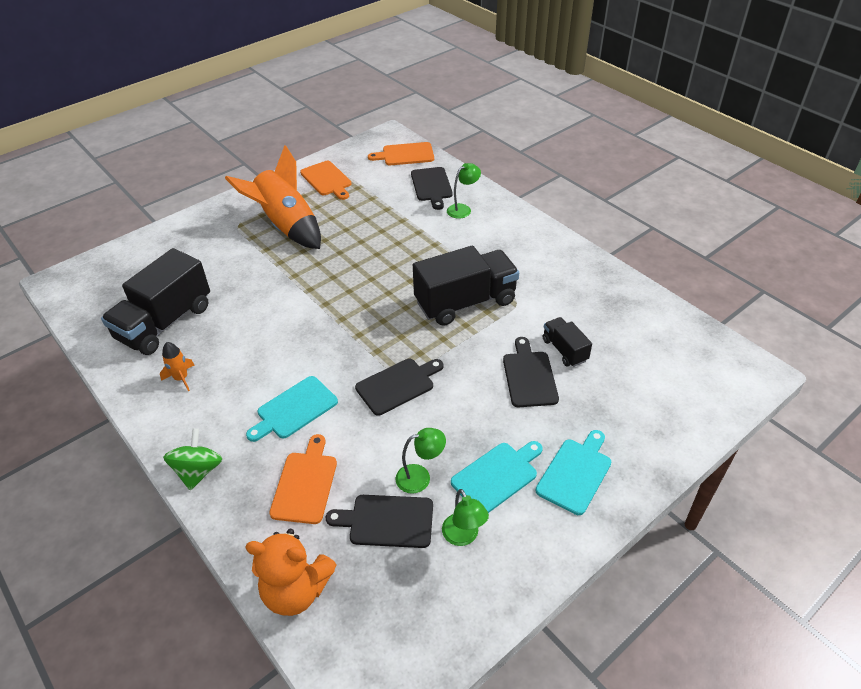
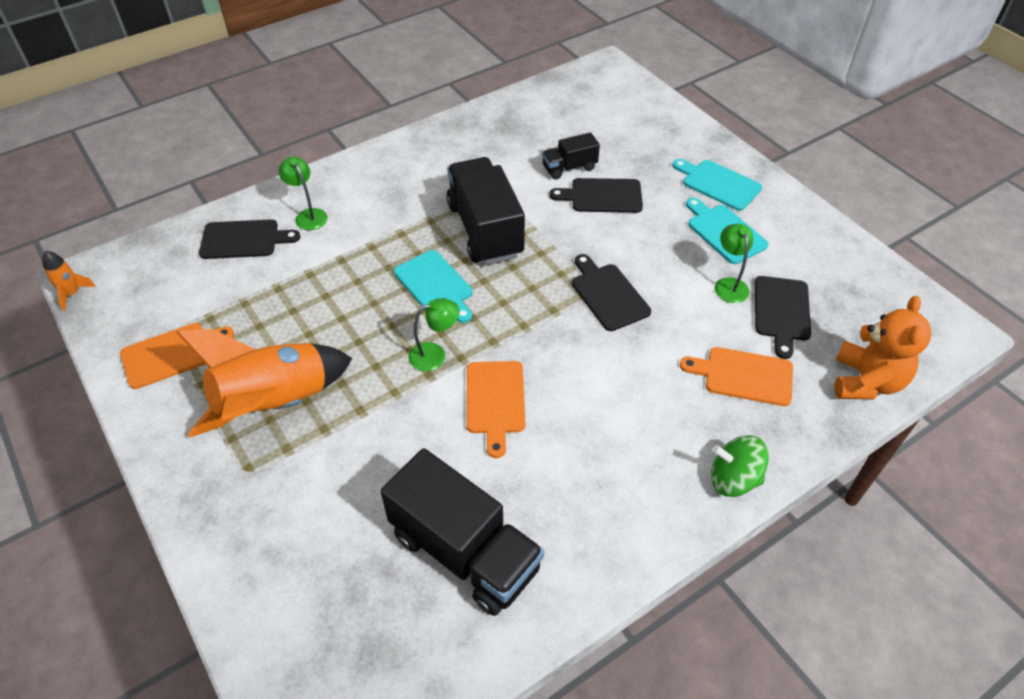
camera: 85 degrees left, 5 degrees up
orange rocket [160,342,195,391] -> orange rocket moved to [43,251,96,311]
turquoise cutting board [246,376,338,442] -> turquoise cutting board moved to [394,250,473,323]
orange cutting board [368,142,434,165] -> orange cutting board moved to [466,361,525,458]
green lamp [442,489,489,546] -> green lamp moved to [408,298,459,371]

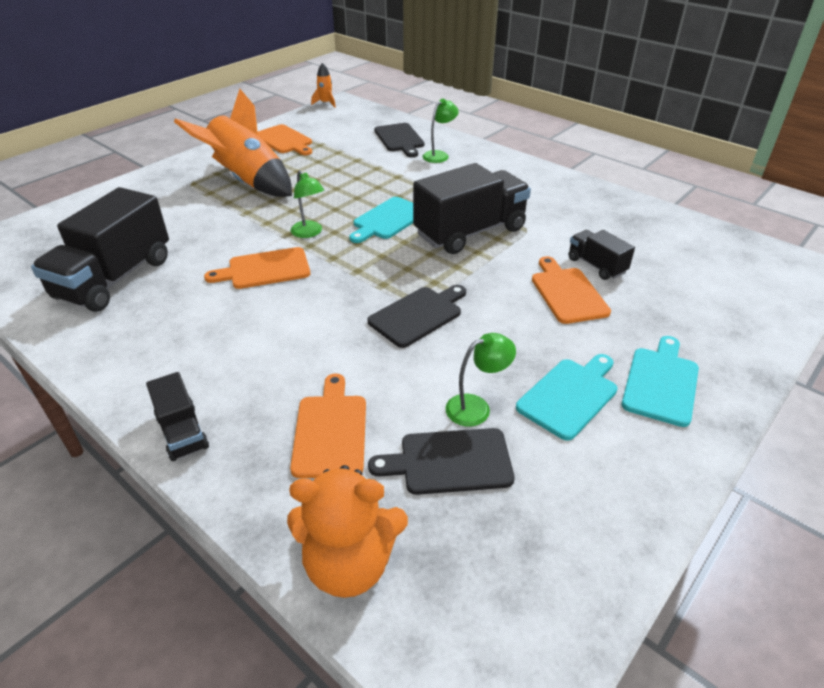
camera: 75 degrees right, 10 degrees down
black cutting board [549,178,643,213] -> orange cutting board [532,256,611,324]
green spinning top [711,435,769,497] -> black truck [146,372,209,461]

